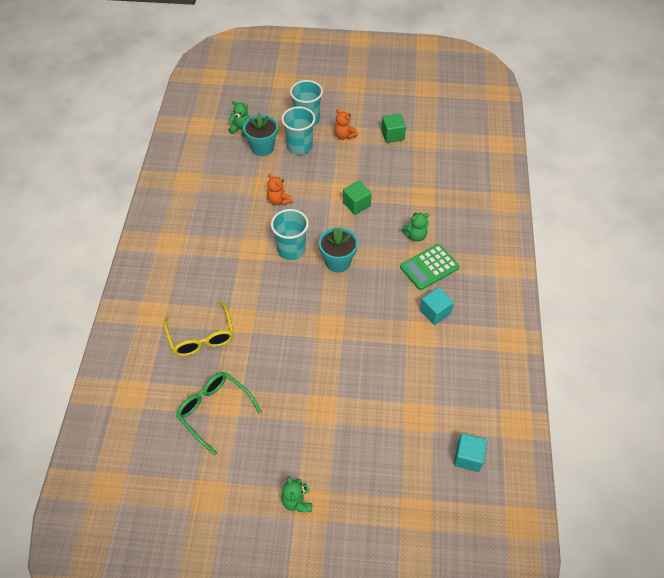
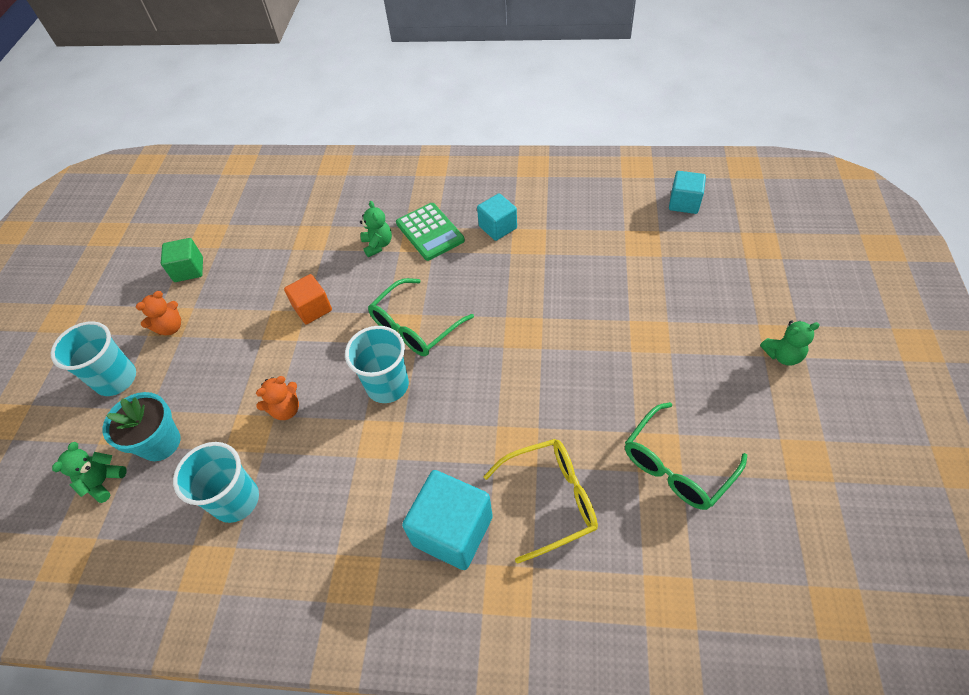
camera: 85 degrees left, 0 degrees up
turquoise cup [281,106,315,155] -> turquoise cup moved to [173,442,259,523]
turquoise flower pot [319,227,358,273] -> green glasses [368,278,474,356]
green cube [343,181,372,215] -> orange cube [284,274,332,324]
none -> turquoise cube [402,470,493,570]

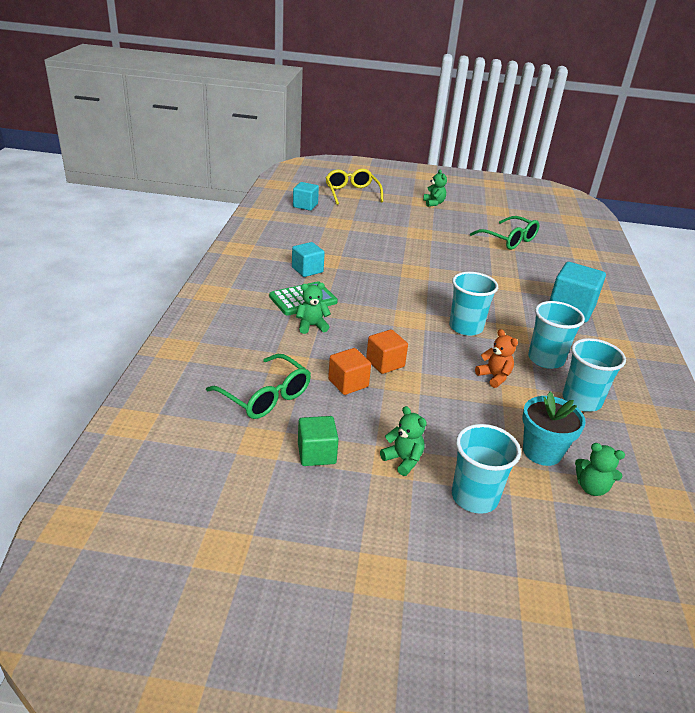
camera: 95 degrees left, 20 degrees down
orange teddy bear [136,291,181,335] -> green teddy bear [380,406,427,476]
green glasses [368,278,474,356] -> green glasses moved to [206,354,311,419]
yellow glasses [483,439,598,564] -> yellow glasses moved to [326,169,383,205]
none -> orange cube [328,348,371,395]
none -> turquoise cup [528,301,585,369]

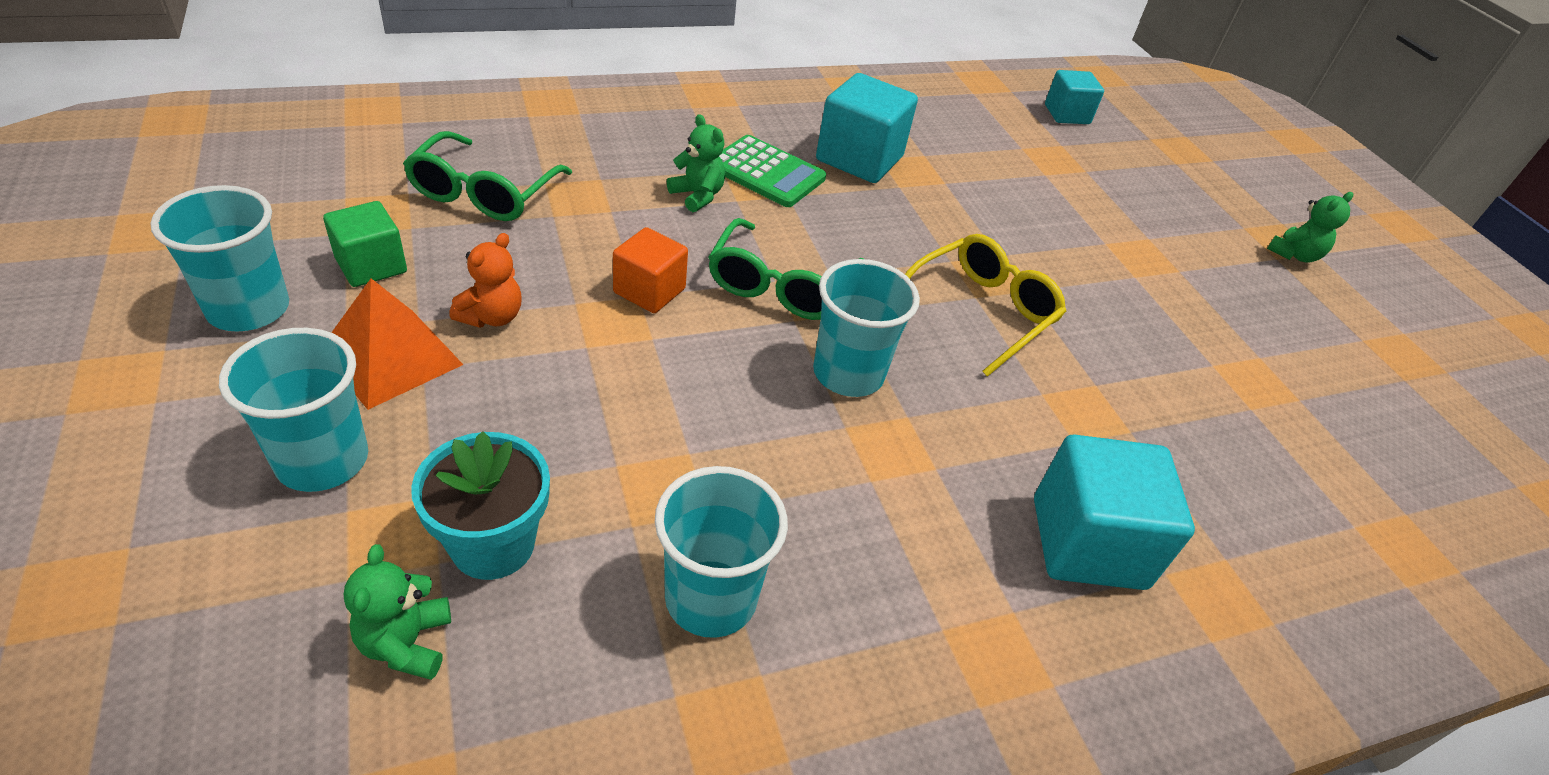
camera: 60 degrees right, 10 degrees up
turquoise cube [292,242,325,277] -> turquoise cube [816,73,918,183], size x1.61
yellow glasses [326,169,383,205] -> yellow glasses moved to [905,234,1066,377]
orange cube [328,348,371,395] -> none
green teddy bear [380,406,427,476] -> orange pyramid [331,279,463,410]
green glasses [470,216,539,250] -> green glasses moved to [708,218,864,320]
orange teddy bear [475,329,518,388] -> orange teddy bear moved to [449,233,522,328]
turquoise cup [528,301,585,369] -> turquoise cup moved to [150,185,289,332]

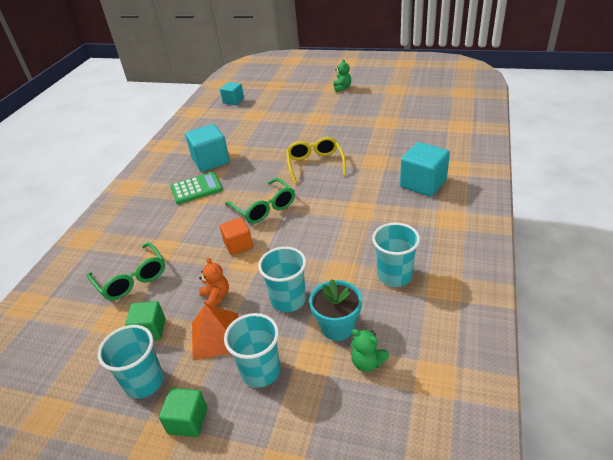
camera: 45 degrees left, 5 degrees down
green teddy bear [667,114,725,212] -> none
turquoise cup [813,259,920,397] -> turquoise cup moved to [258,247,307,312]
none -> green cube [159,388,207,437]

